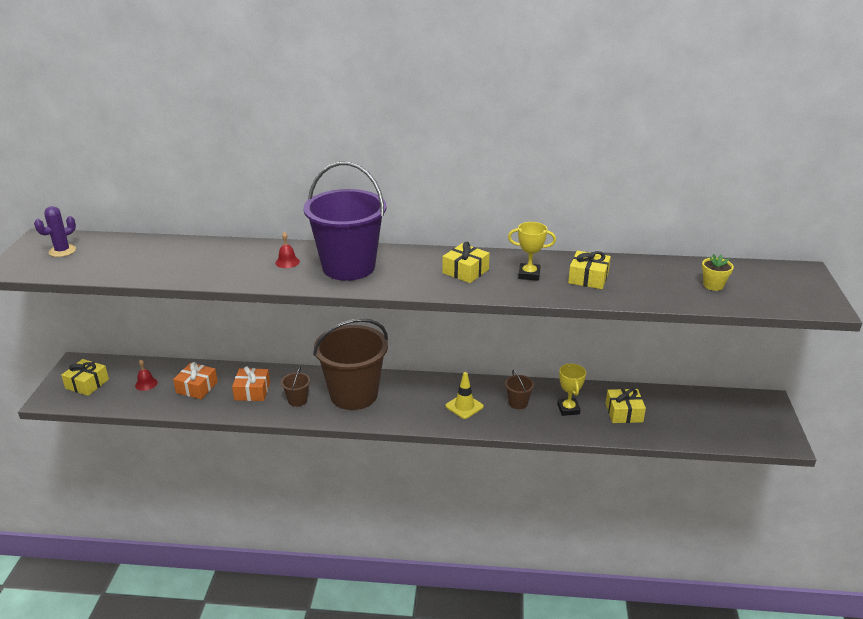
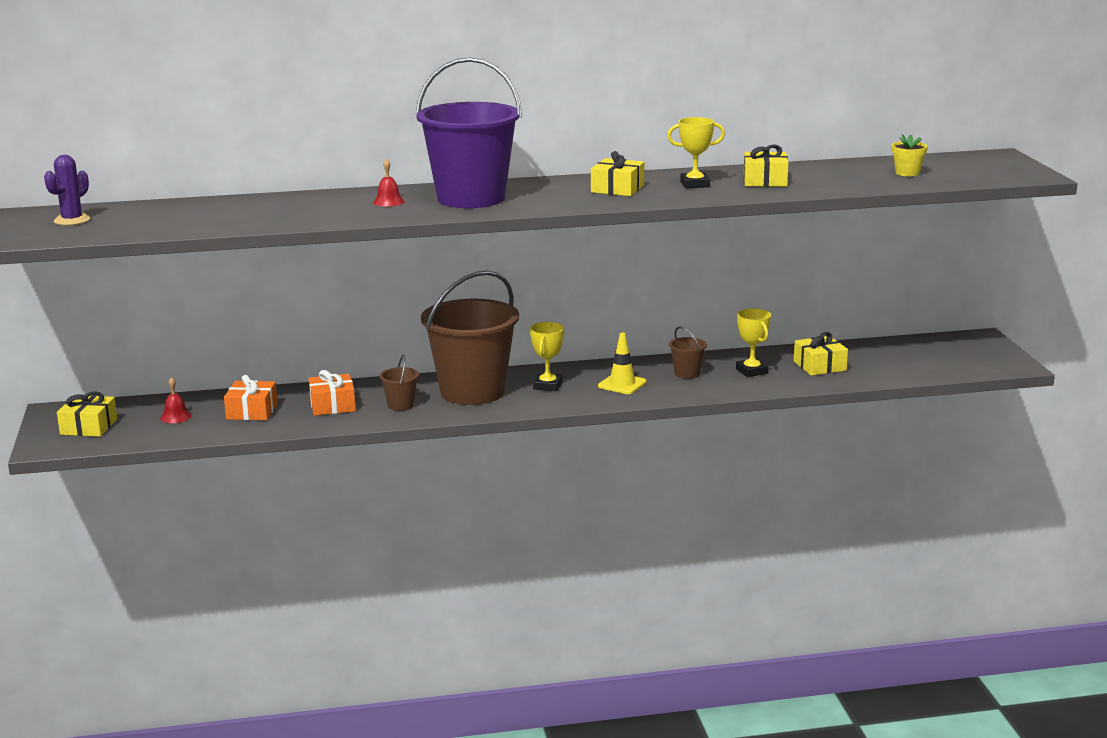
camera: 15 degrees left, 10 degrees down
none -> yellow trophy [530,322,564,391]

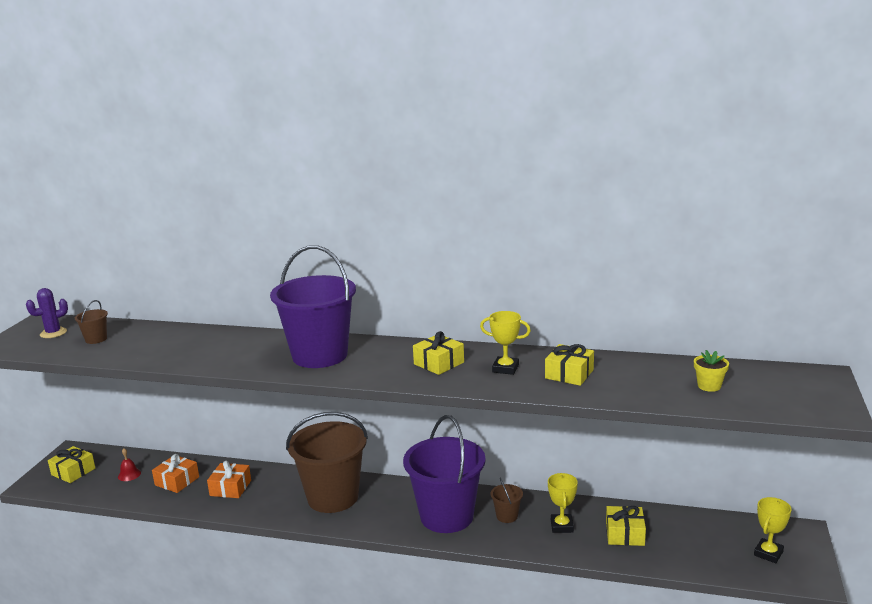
camera: 25 degrees right, 0 degrees up
red bell [373,159,405,207] -> none
brown bucket [379,354,419,411] -> brown bucket moved to [75,300,108,344]
yellow trophy [530,322,564,391] -> yellow trophy moved to [754,497,791,563]
yellow traffic cone [598,333,647,394] -> purple bucket [403,415,486,533]

